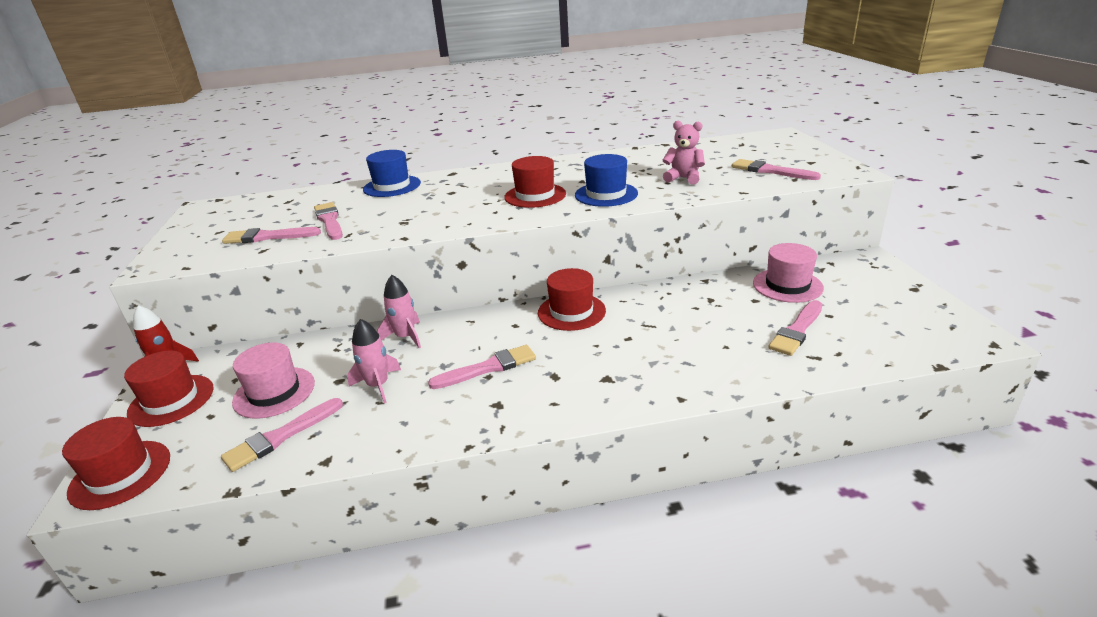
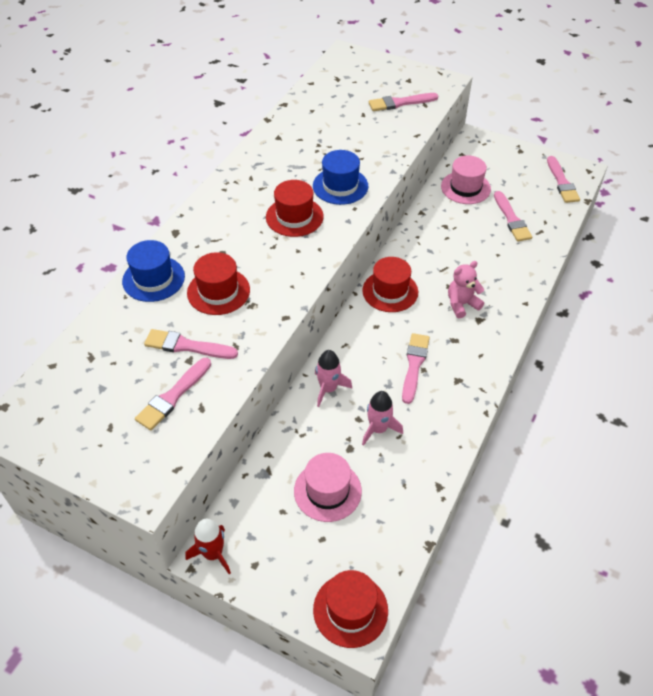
camera: 55 degrees left, 20 degrees up
red hat [124,351,214,427] -> red hat moved to [187,252,250,315]
pink brush [221,398,343,472] -> pink brush moved to [547,156,580,203]
pink teddy bear [663,121,705,185] -> pink teddy bear moved to [448,261,484,318]

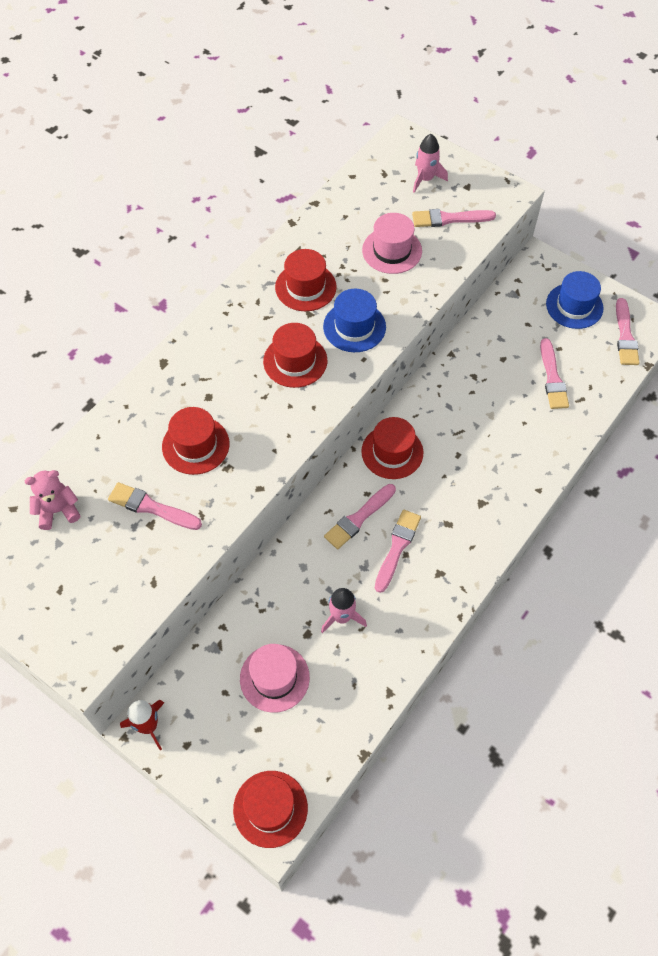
camera: 10 degrees right, 10 degrees up
blue hat [122,240,185,302] -> blue hat moved to [546,271,603,329]
pink brush [135,358,211,430] -> pink brush moved to [324,484,396,549]
pink rocket [315,350,352,407] -> pink rocket moved to [413,134,448,193]
pink hat [441,156,491,204] -> pink hat moved to [362,213,422,274]
pink teddy bear [448,261,484,318] -> pink teddy bear moved to [25,470,80,530]
none -> red hat [275,249,337,311]

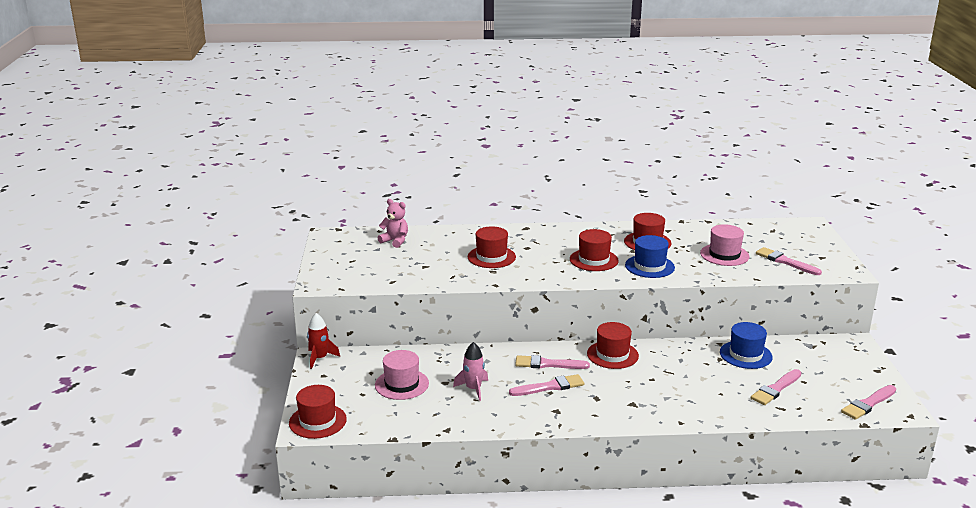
camera: 50 degrees right, 35 degrees down
pink brush [108,482,202,530] -> none
pink rocket [413,134,448,193] -> none
blue hat [546,271,603,329] -> blue hat moved to [720,322,773,369]

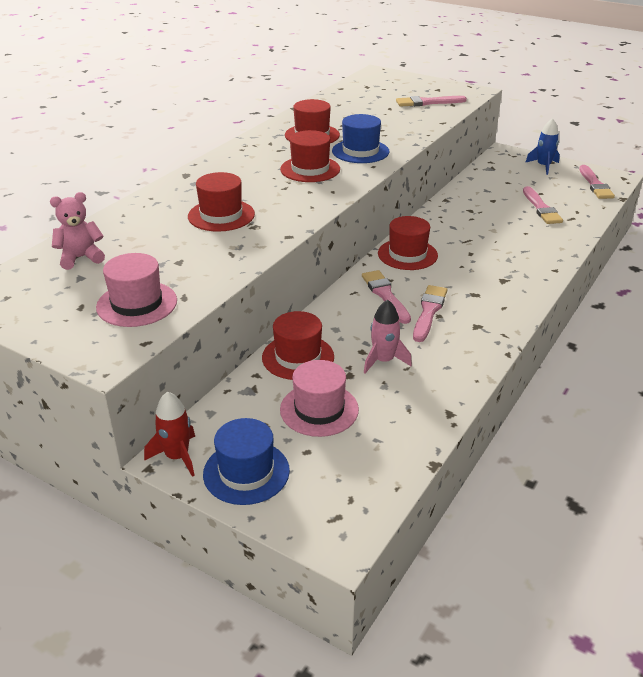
camera: 55 degrees left, 10 degrees up
red hat [289,385,347,439] -> red hat moved to [262,311,334,380]
pink brush [515,355,590,369] -> pink brush turned 120 degrees clockwise [362,270,411,324]
pink hat [700,224,750,266] -> pink hat moved to [96,253,177,327]
blue hat [720,322,773,369] -> blue hat moved to [203,418,290,505]
none -> blue rocket [525,118,560,175]

